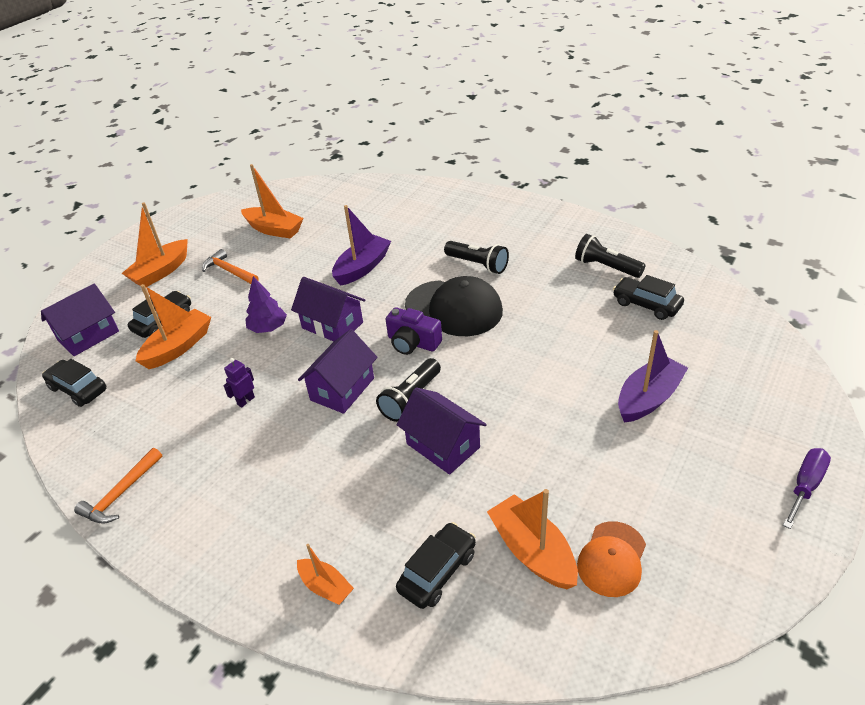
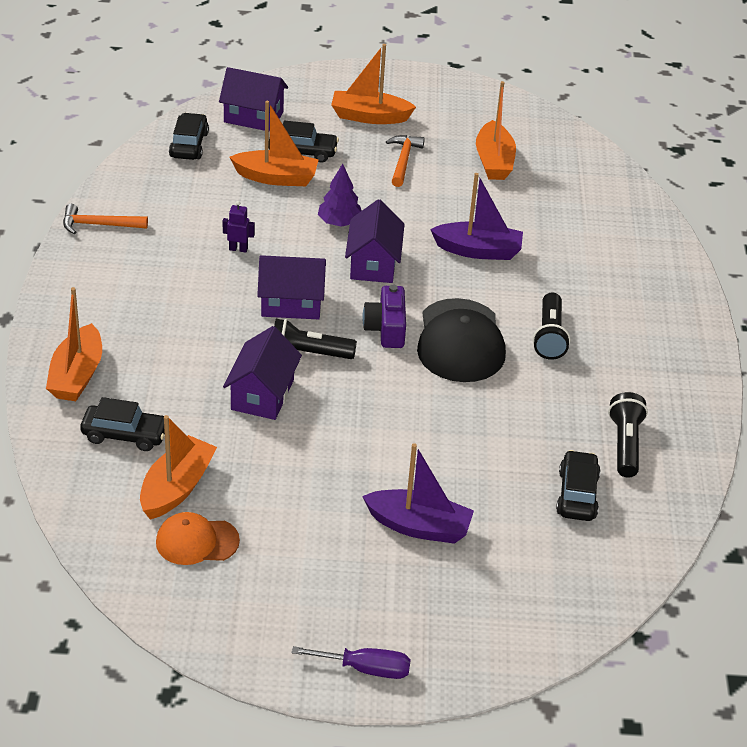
camera: 55 degrees right, 0 degrees up
orange boat [297,544,354,605] -> orange boat [46,287,102,401], size x1.70

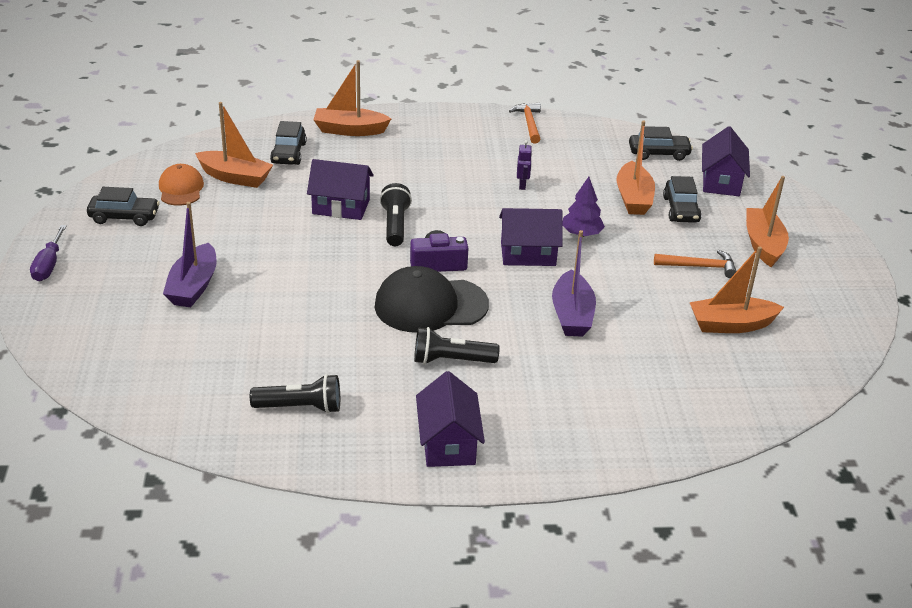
camera: 85 degrees right, 5 degrees down
purple house [257,255,326,319] -> purple house moved to [416,371,485,467]
black car [556,450,601,521] -> black car moved to [87,187,160,226]

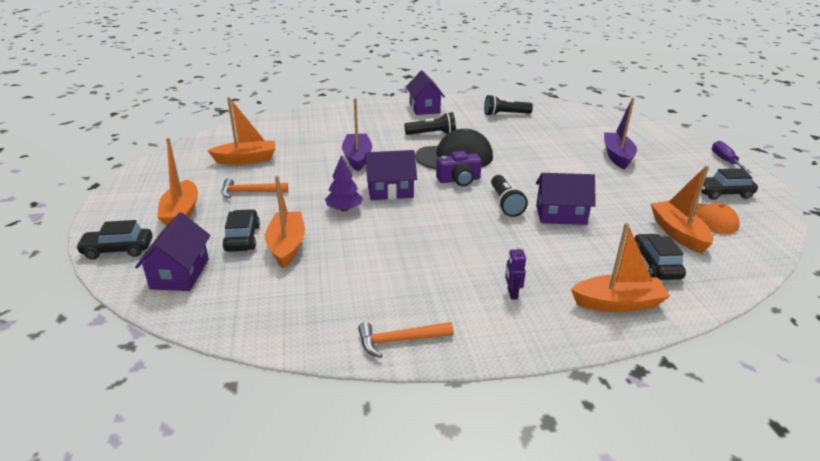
camera: 175 degrees right, 5 degrees down
orange boat [195,102,273,188] -> orange boat turned 60 degrees clockwise [650,166,714,254]
orange hammer [509,103,541,144] -> orange hammer turned 90 degrees clockwise [358,322,453,358]
purple robot [517,140,532,190] -> purple robot moved to [505,245,526,300]
black car [629,126,693,161] -> black car moved to [76,220,153,260]

